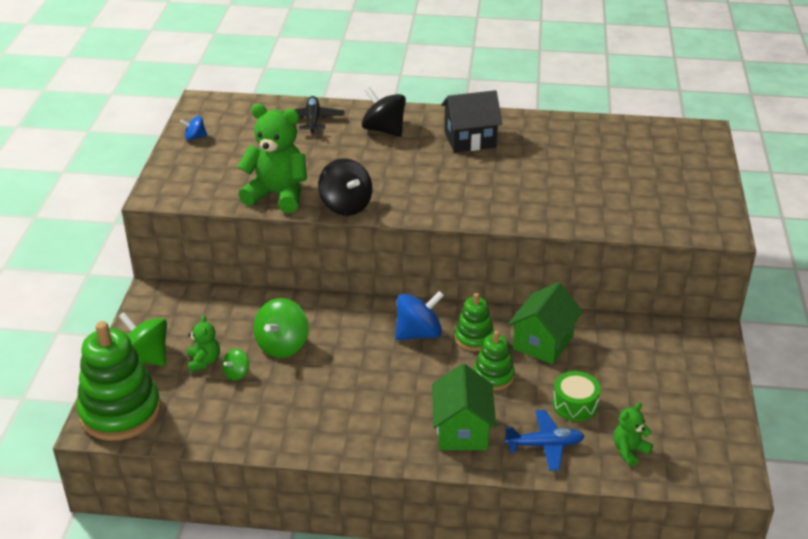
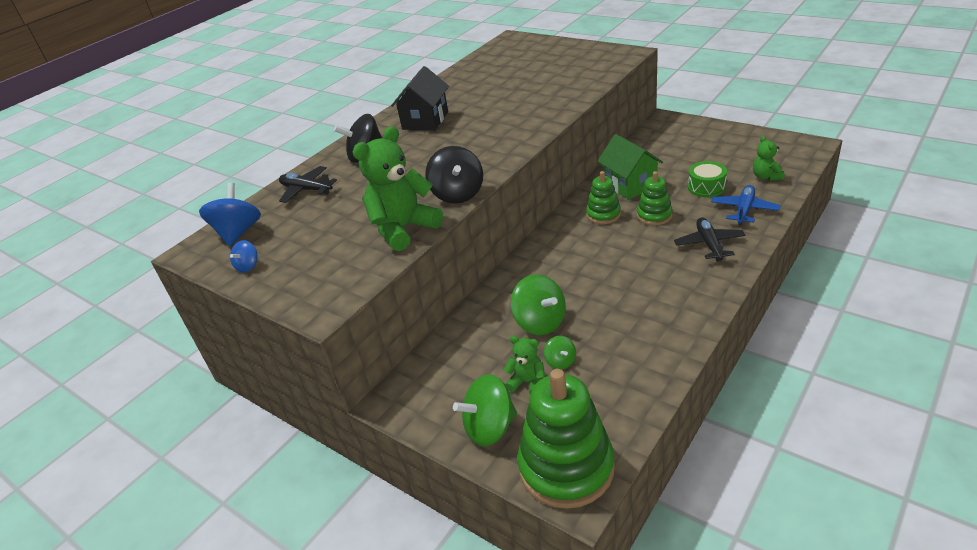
camera: 55 degrees left, 0 degrees up
black spinning top [318,158,372,216] -> black spinning top turned 75 degrees clockwise [425,146,483,204]
blue spinning top [395,291,444,340] -> blue spinning top moved to [199,183,261,246]
green house [432,363,496,450] -> black plane [674,217,745,261]

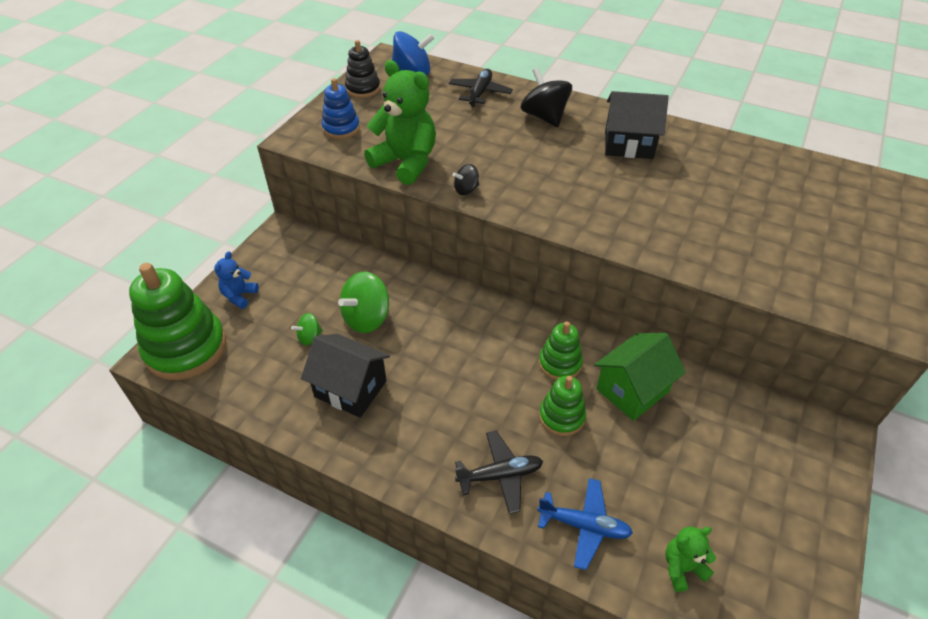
camera: 75 degrees right, 10 degrees up
blue spinning top [230,240,257,273] -> black stacking toy [345,40,380,98]
black spinning top [425,146,483,204] -> black spinning top [453,164,479,195], size x0.52
green spinning top [453,374,517,446] -> blue teddy bear [214,251,259,309]
green teddy bear [504,336,545,395] -> none
green drum [688,161,727,197] -> none
none -> black house [301,334,390,418]
none -> blue stacking toy [322,78,360,139]

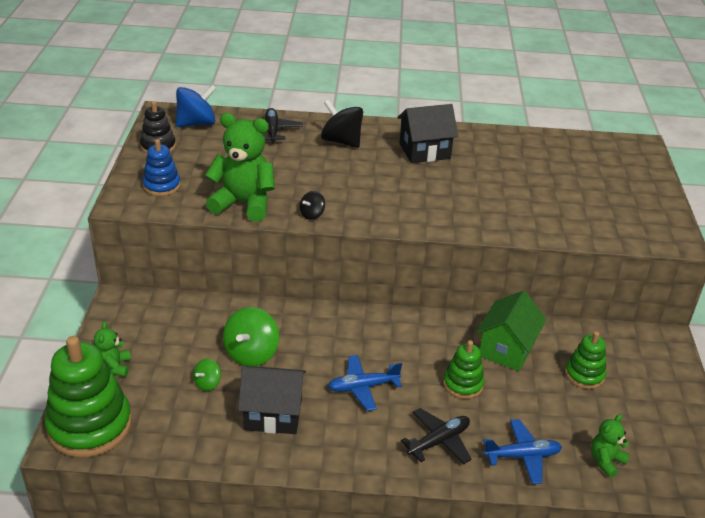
camera: 25 degrees left, 10 degrees down
blue teddy bear [214,251,259,309] -> green teddy bear [94,321,131,377]
green stacking toy [539,321,583,380] -> green stacking toy moved to [565,331,606,389]
none -> blue plane [328,355,402,411]

